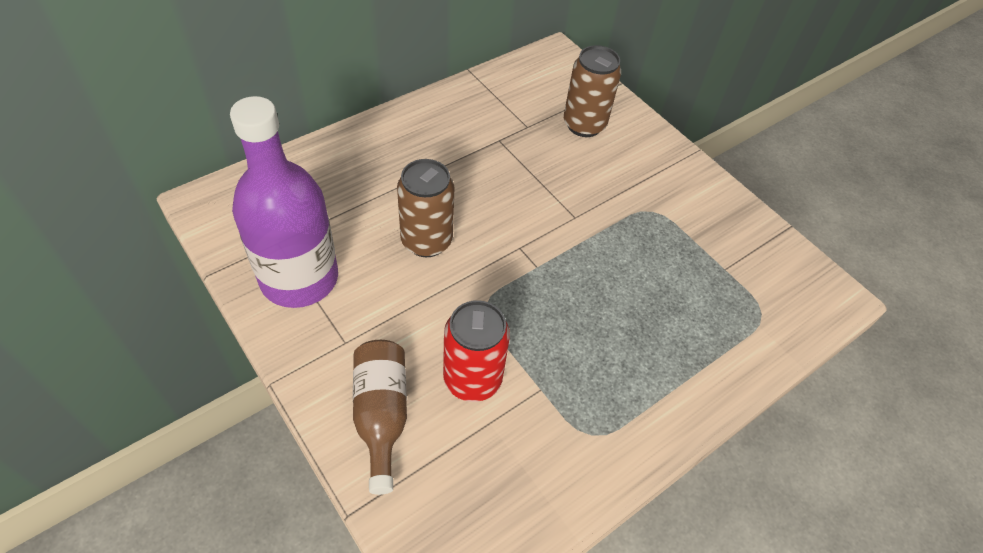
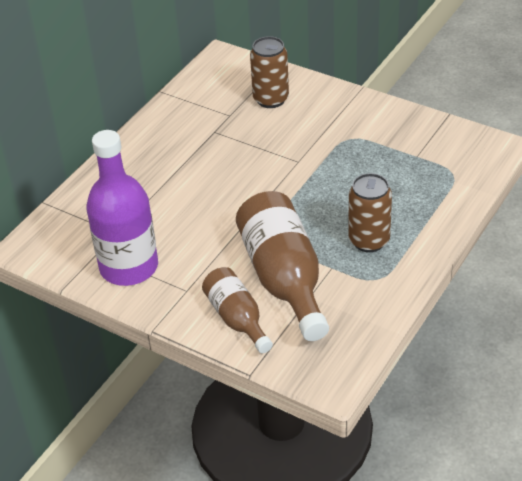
camera: 15 degrees left, 10 degrees down
brown can [397,159,454,257] -> brown can moved to [348,173,392,252]
red can [443,300,510,402] -> brown bottle [236,191,329,341]

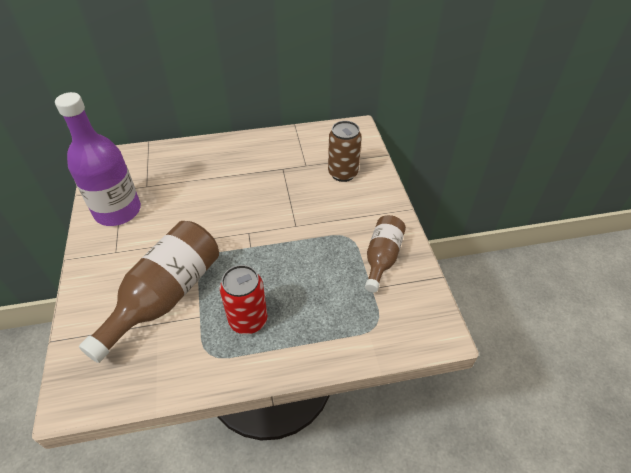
camera: 45 degrees right, 5 degrees up
brown bottle [202,267,273,353] -> brown bottle moved to [365,215,406,293]
brown can [348,173,392,252] -> red can [220,265,267,334]

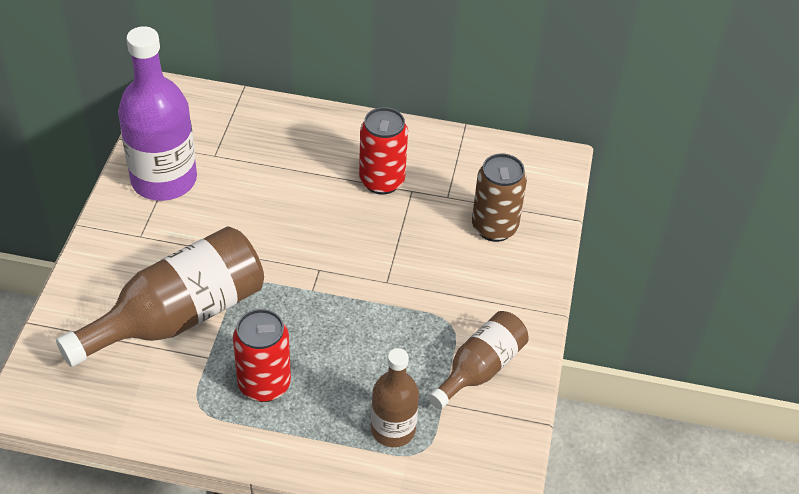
camera: 20 degrees right, 0 degrees up
none -> red can [359,107,408,195]
none -> brown bottle [371,348,419,447]

